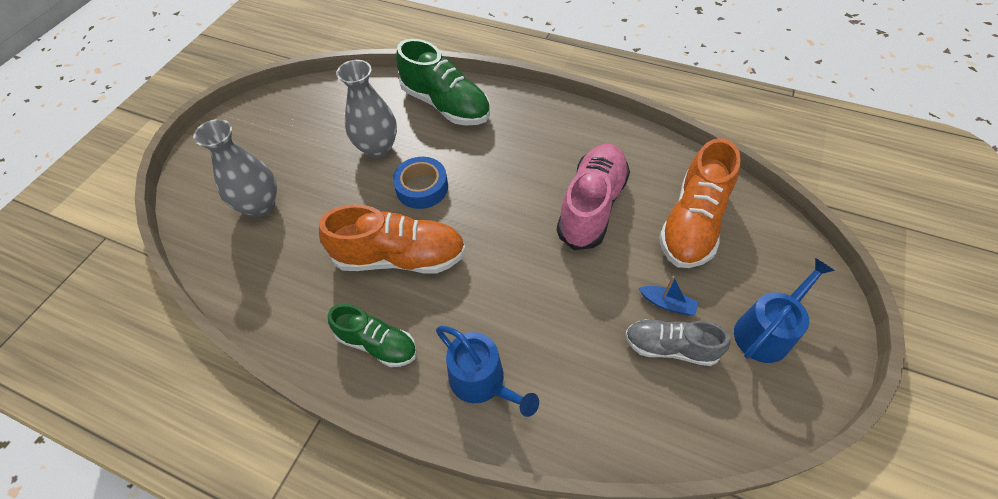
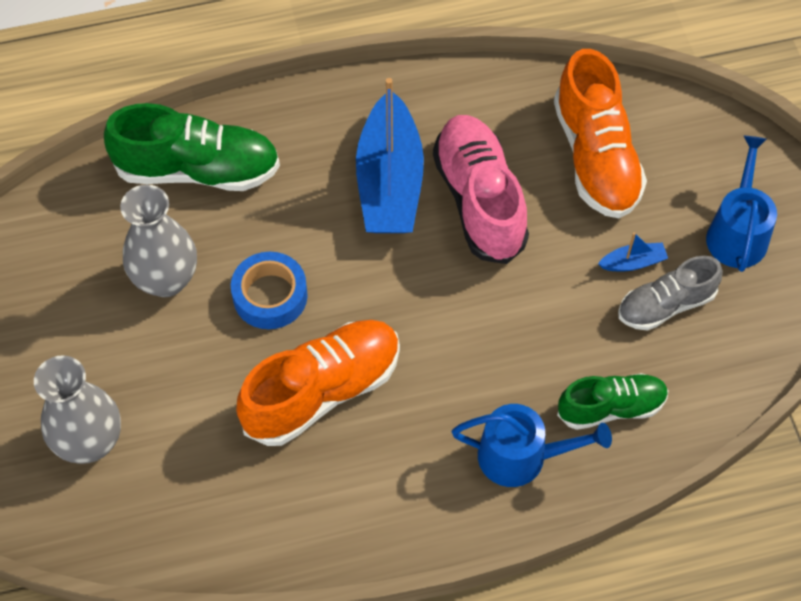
camera: 40 degrees left, 5 degrees up
green shoe [328,304,417,367] -> green shoe moved to [557,373,669,430]
none -> blue boat [356,78,424,233]

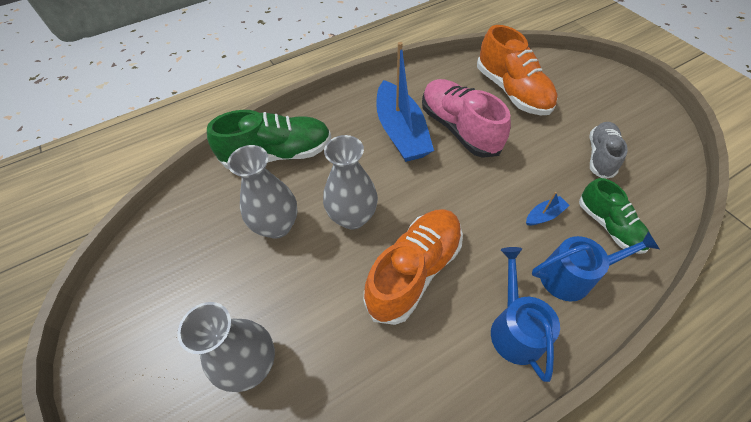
camera: 15 degrees left, 5 degrees down
blue tape [231,252,308,329] -> grey vase [323,135,378,229]
green shoe [557,373,669,430] -> green shoe turned 90 degrees clockwise [579,178,651,254]
blue boat [598,232,668,272] -> blue boat moved to [526,192,570,225]
grey shoe [618,256,723,331] -> grey shoe turned 150 degrees clockwise [590,122,628,179]
blue watering can [706,136,777,272] -> blue watering can moved to [491,247,560,382]

